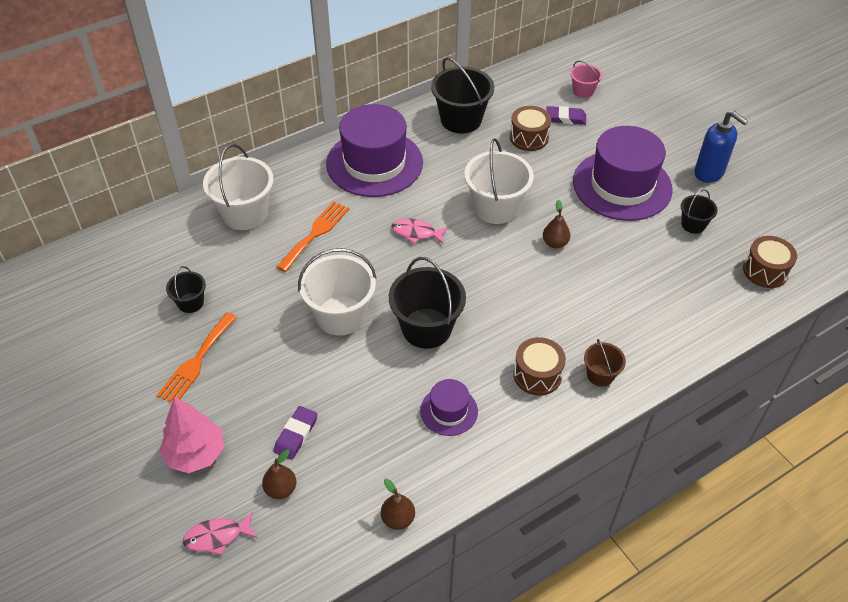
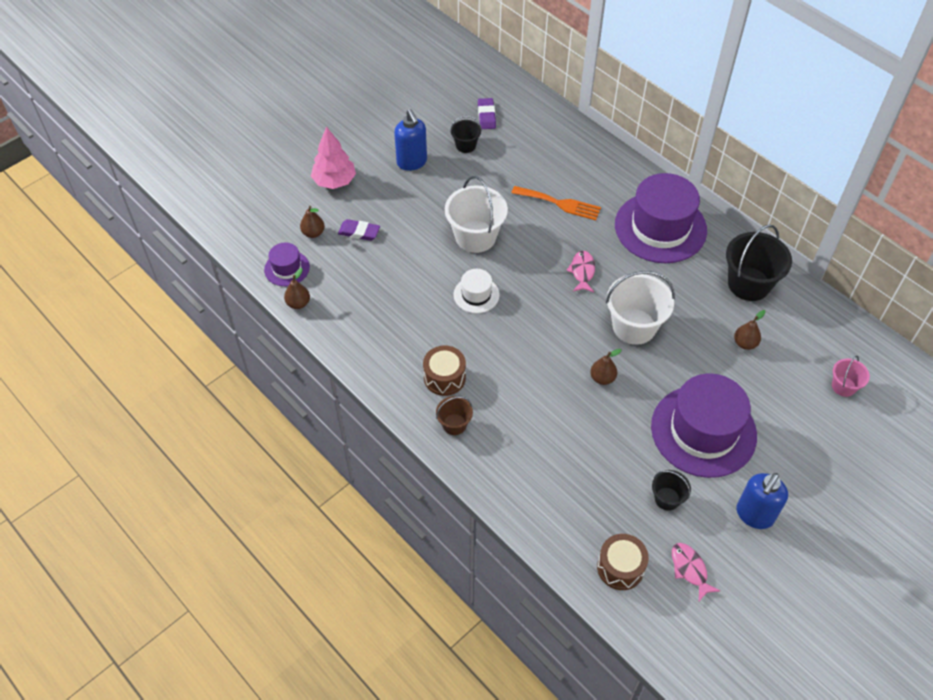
camera: 80 degrees right, 5 degrees up
orange fork [157,312,237,403] -> blue soap dispenser [394,109,427,171]
pink fish [183,512,257,556] -> pink fish moved to [672,543,720,601]
white bucket [203,144,273,230] -> none
black bucket [389,257,466,349] -> white hat [453,269,500,313]
purple hat [420,379,478,436] -> purple hat moved to [264,243,310,287]
brown drum [510,106,551,151] -> brown pear [734,310,766,350]
purple eraser [546,106,586,125] -> purple eraser moved to [478,98,496,129]

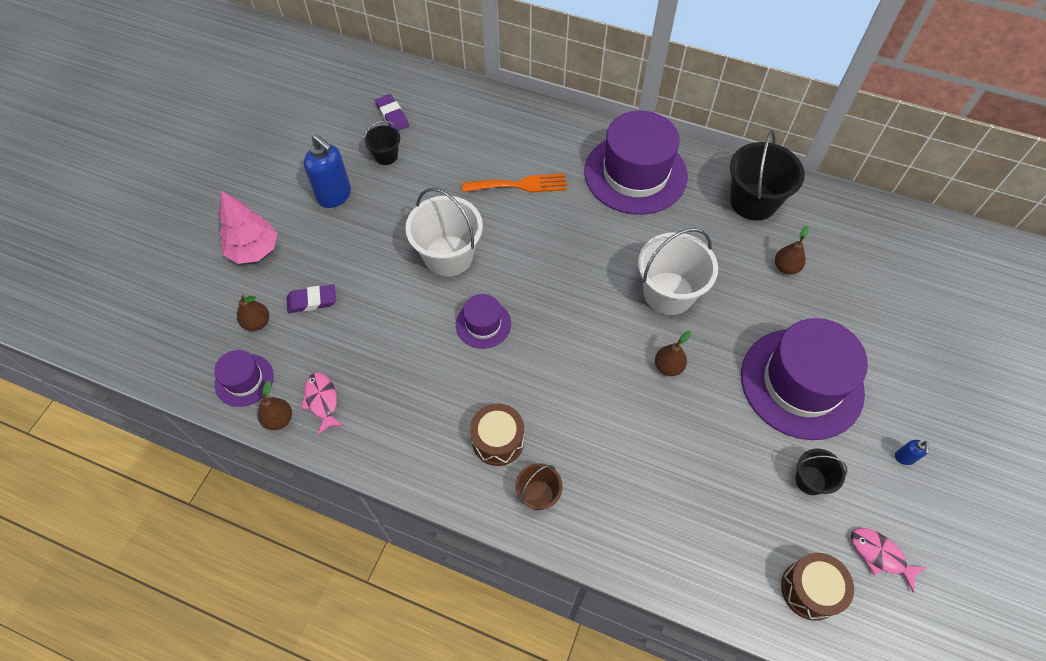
camera: 25 degrees left, 5 degrees up
white hat [453,269,500,313] -> purple hat [456,294,511,349]
pink fish [566,251,595,292] -> pink fish moved to [301,372,344,435]
blue soap dispenser [736,473,788,529] -> blue soap dispenser [895,440,929,465], size x0.45
pink bucket [832,356,870,397] -> none

